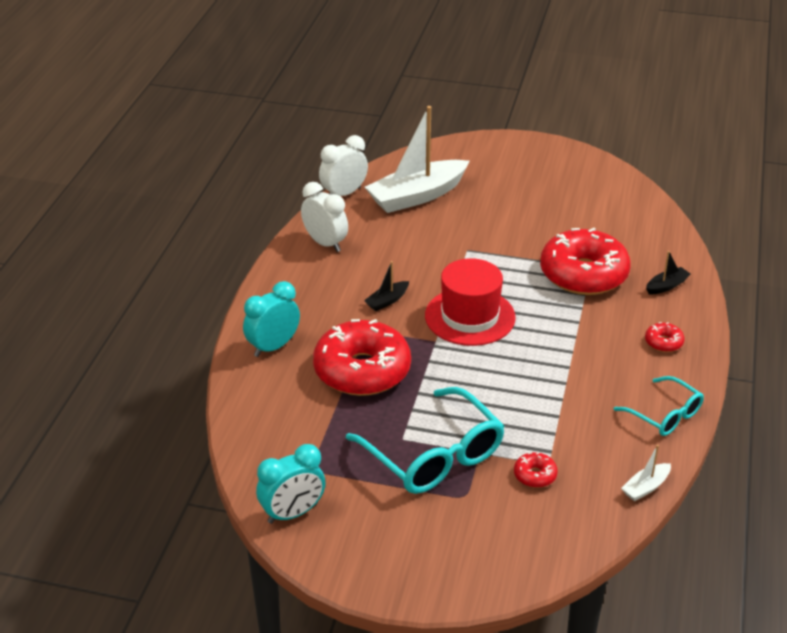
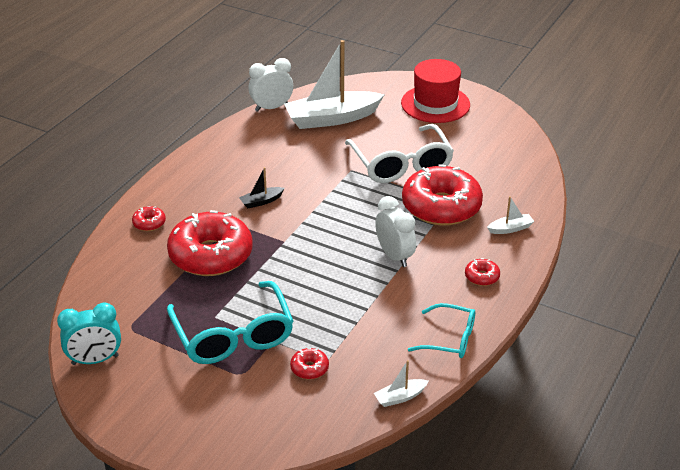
camera: 15 degrees right, 0 degrees up
turquoise clock [243,281,300,357] -> red donut [132,206,166,231]
white clock [301,182,348,252] -> white clock moved to [375,196,416,267]
red hat [425,258,516,346] -> red hat moved to [401,59,470,123]
turquoise glasses [613,376,704,436] -> turquoise glasses turned 45 degrees counterclockwise [408,303,475,358]
black boat [646,251,690,294] -> white boat [487,196,534,234]
none -> white glasses [345,124,454,183]

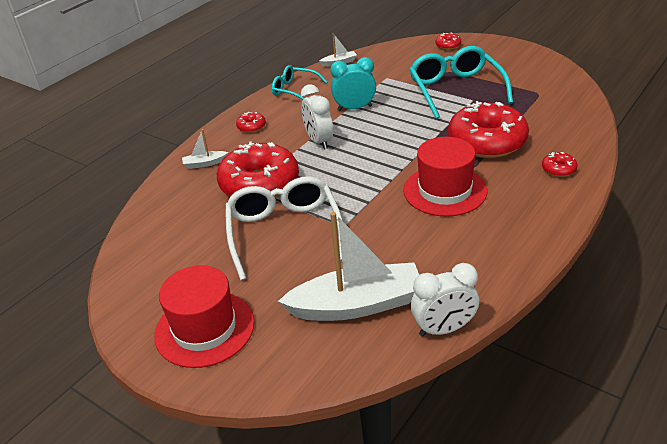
camera: 170 degrees left, 0 degrees up
turquoise clock [57,302,121,365] -> turquoise clock moved to [330,57,376,111]
black boat [239,167,284,208] -> red hat [403,137,487,216]
red donut [290,348,329,379] -> red donut moved to [435,33,461,50]

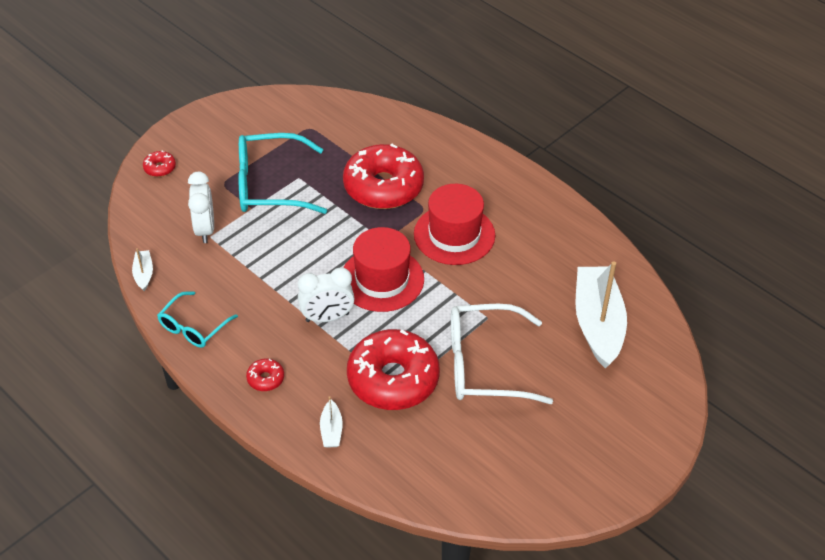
camera: 85 degrees left, 10 degrees up
red hat [154,265,255,368] -> red hat moved to [343,227,424,312]
turquoise clock [330,57,376,111] -> none
white clock [411,263,479,337] -> white clock moved to [188,172,214,243]
red donut [542,152,578,177] -> none

